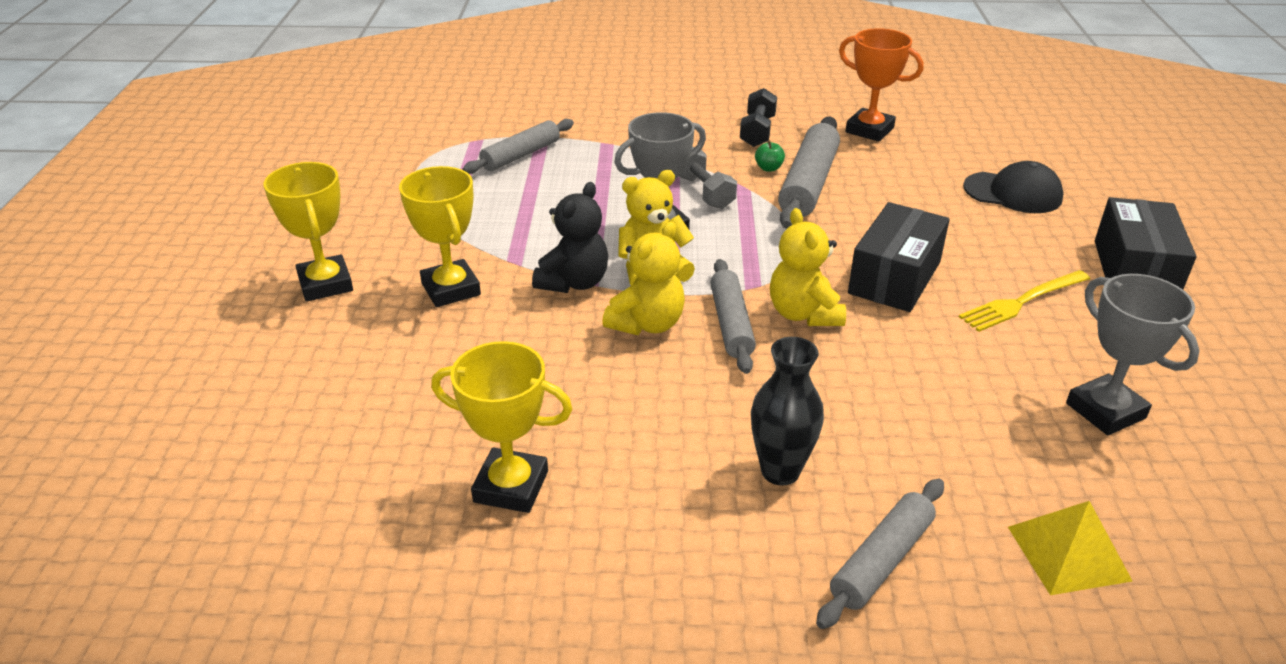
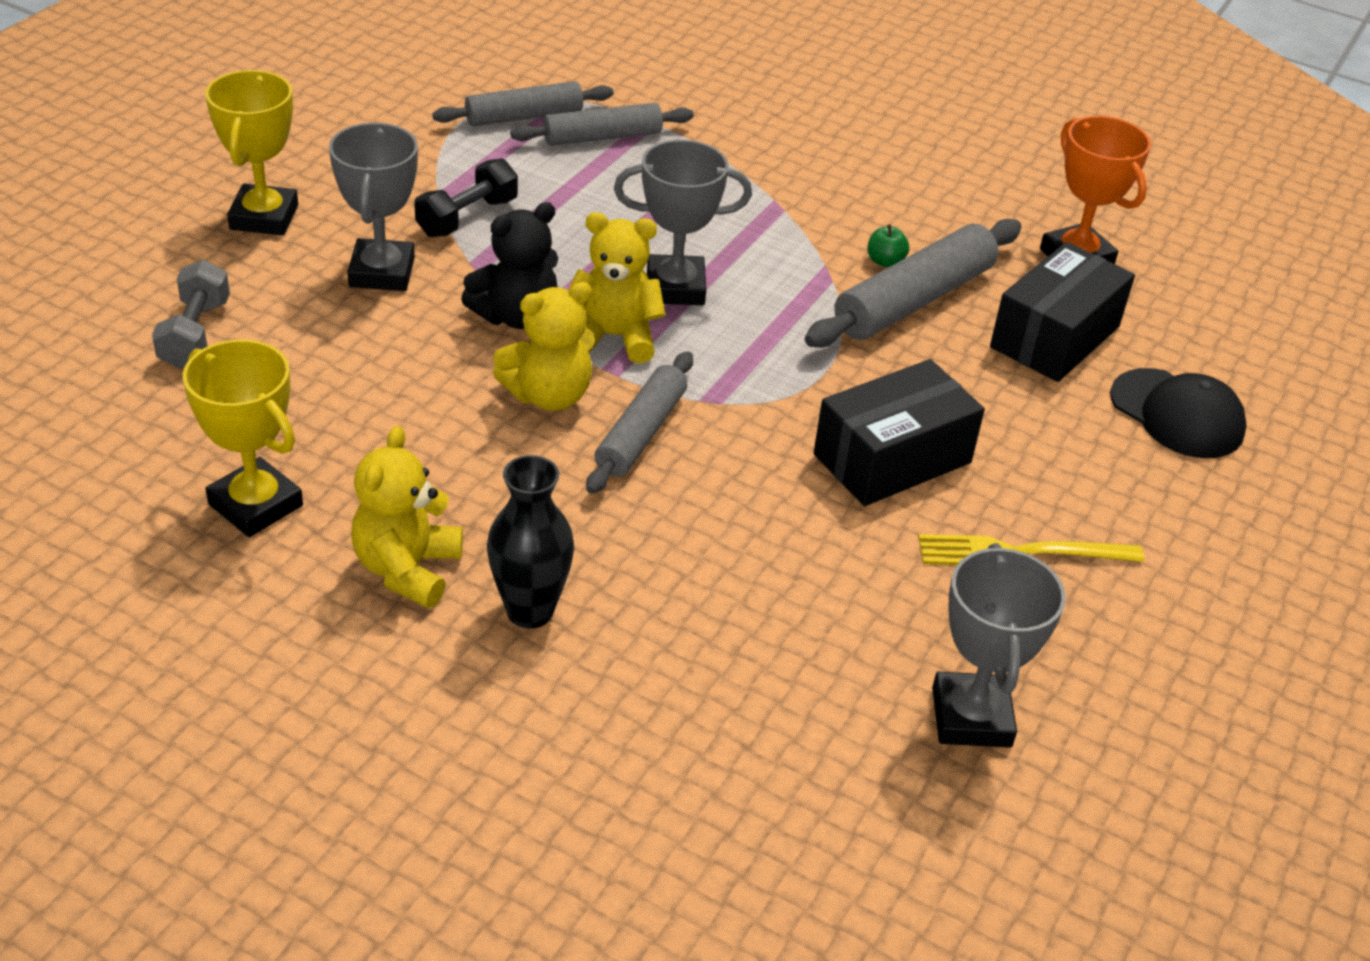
camera: 25 degrees right, 5 degrees up
yellow trophy [399,166,481,307] -> grey trophy [329,123,418,291]
grey dumbbell [678,147,737,209] -> grey dumbbell moved to [152,260,230,368]
black dumbbell [740,88,777,147] -> black dumbbell moved to [414,158,518,237]
yellow teddy bear [770,208,846,326] -> yellow teddy bear moved to [351,426,463,608]
grey rolling pin [816,479,944,629] -> grey rolling pin moved to [432,81,614,127]
yellow pyramid [1008,501,1132,595] -> none
black box [1095,197,1197,289] -> black box moved to [990,242,1135,382]

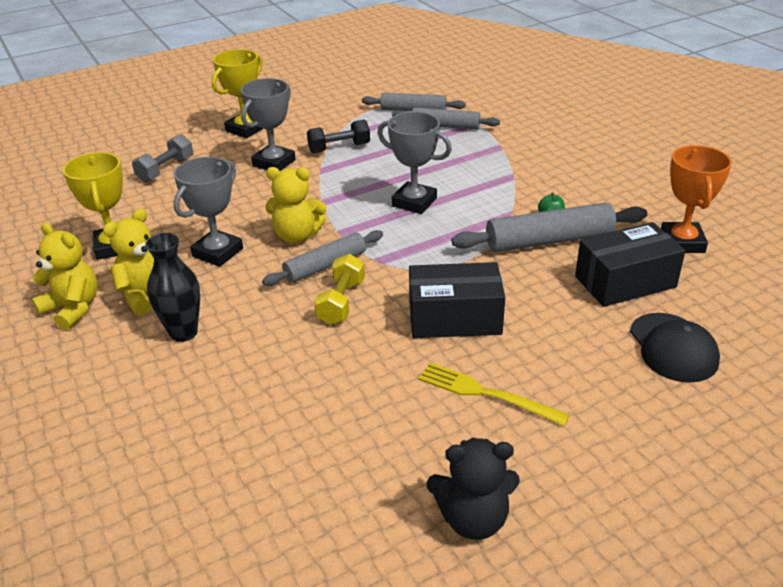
camera: 35 degrees right, 5 degrees down
black teddy bear [461,202,558,329] -> black teddy bear moved to [427,438,520,540]
yellow teddy bear [568,213,666,363] -> yellow teddy bear moved to [32,223,98,330]
grey trophy [932,543,1066,748] -> grey trophy moved to [173,157,243,267]
none -> yellow dumbbell [314,254,365,325]

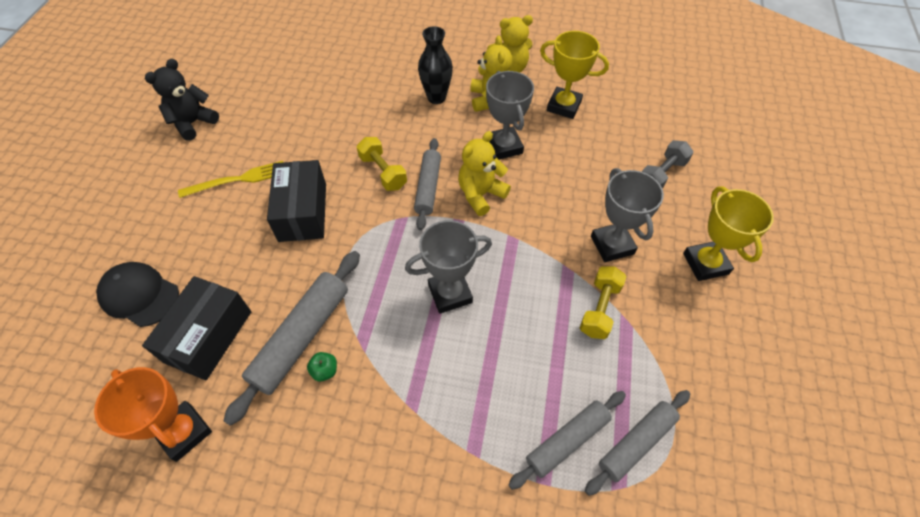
camera: 130 degrees right, 20 degrees up
grey dumbbell [132,134,193,182] -> grey dumbbell turned 60 degrees clockwise [642,140,694,188]
black dumbbell [307,119,370,153] -> yellow dumbbell [580,266,627,339]
black box [409,262,505,338] -> black box turned 45 degrees counterclockwise [267,160,326,242]

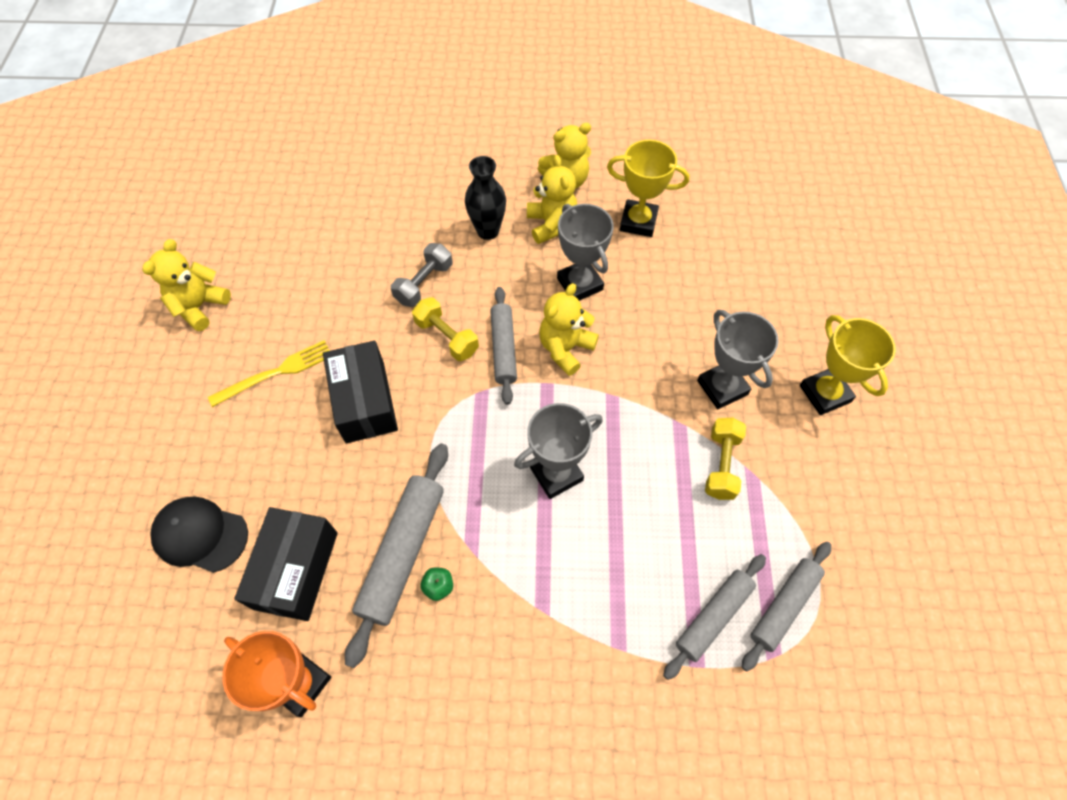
camera: 10 degrees left, 5 degrees up
black teddy bear [145,59,219,141] -> yellow teddy bear [143,239,231,331]
grey dumbbell [642,140,694,188] -> grey dumbbell moved to [391,243,452,307]

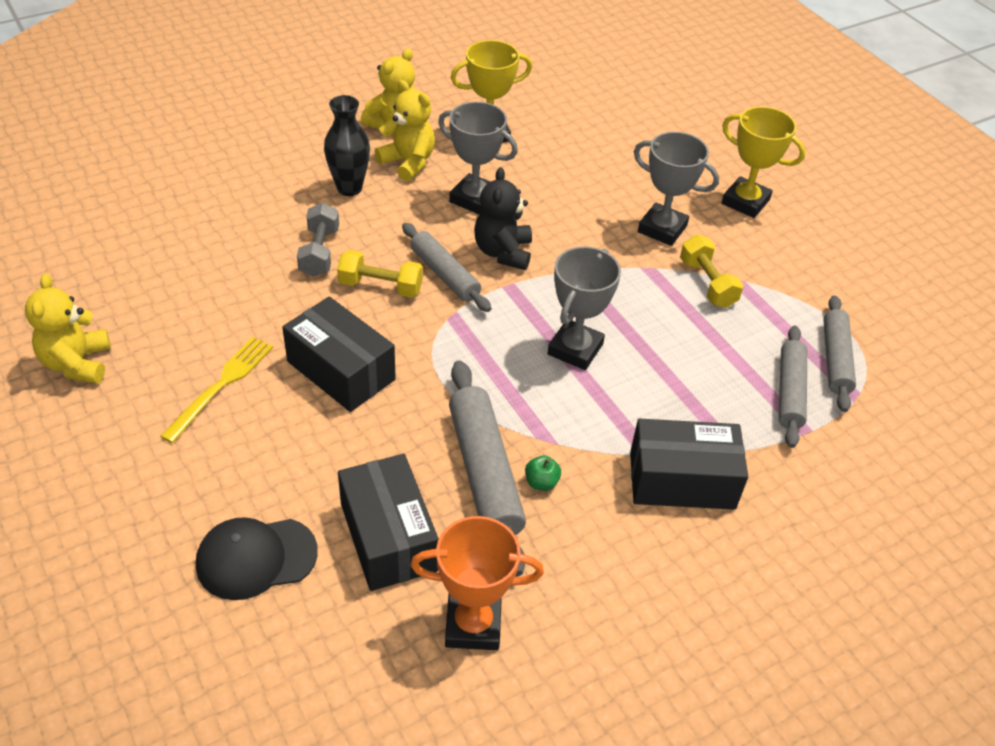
camera: 35 degrees left, 15 degrees down
yellow teddy bear [539,283,599,376] -> black teddy bear [474,167,532,270]
none -> black box [630,419,748,510]

